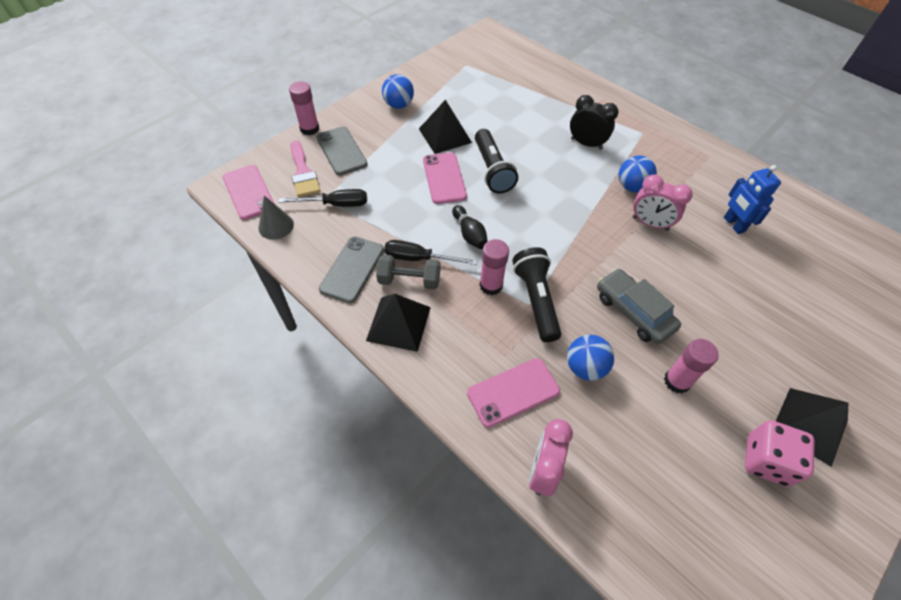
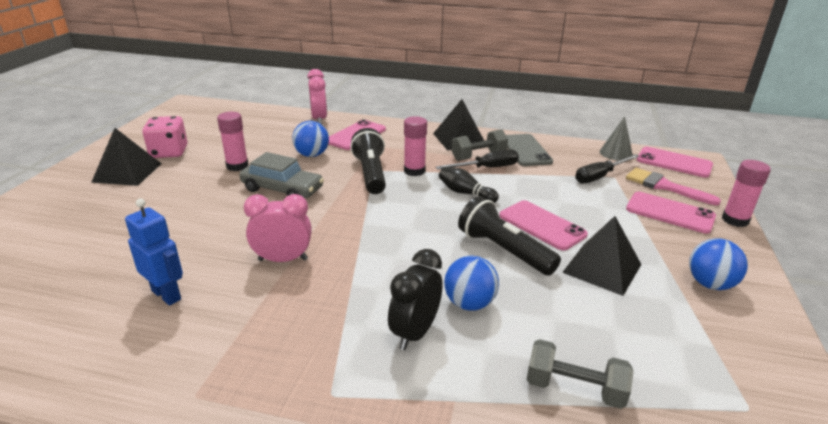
camera: 150 degrees right, 25 degrees down
grey phone [316,126,368,175] -> pink phone [626,192,716,234]
black flashlight [512,247,561,342] -> black flashlight turned 150 degrees counterclockwise [350,128,386,194]
black clock [570,95,619,150] -> black clock turned 120 degrees clockwise [388,249,443,350]
blue ball [619,155,657,192] -> blue ball moved to [444,255,499,311]
none -> grey dumbbell [527,339,634,409]

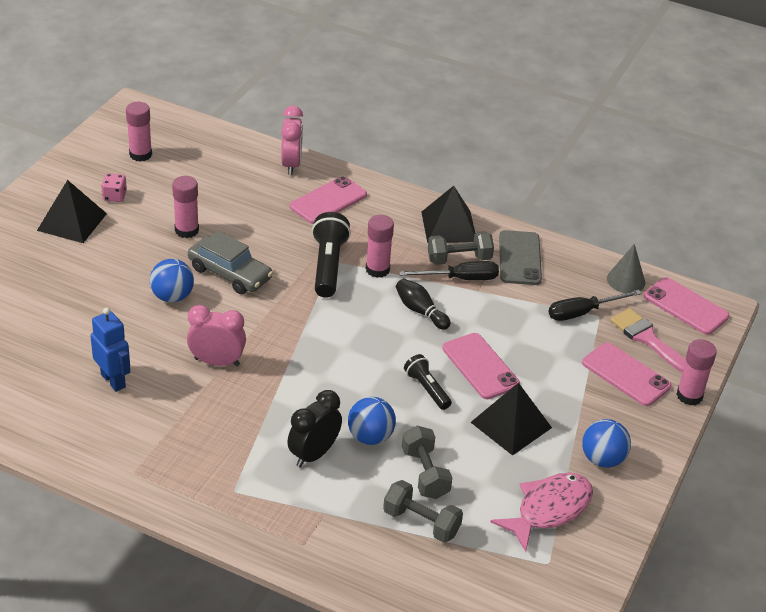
camera: 10 degrees right, 10 degrees up
pink dice [142,116,187,158] -> pink dice [101,173,127,202], size x0.58
blue ball [292,121,329,157] -> blue ball moved to [150,259,194,302]
black flashlight [458,196,561,276] -> black flashlight [404,354,452,410], size x0.61
none -> pink glue stick [126,102,152,162]
none -> grey dumbbell [402,426,452,499]
none -> pink fish [491,473,593,552]

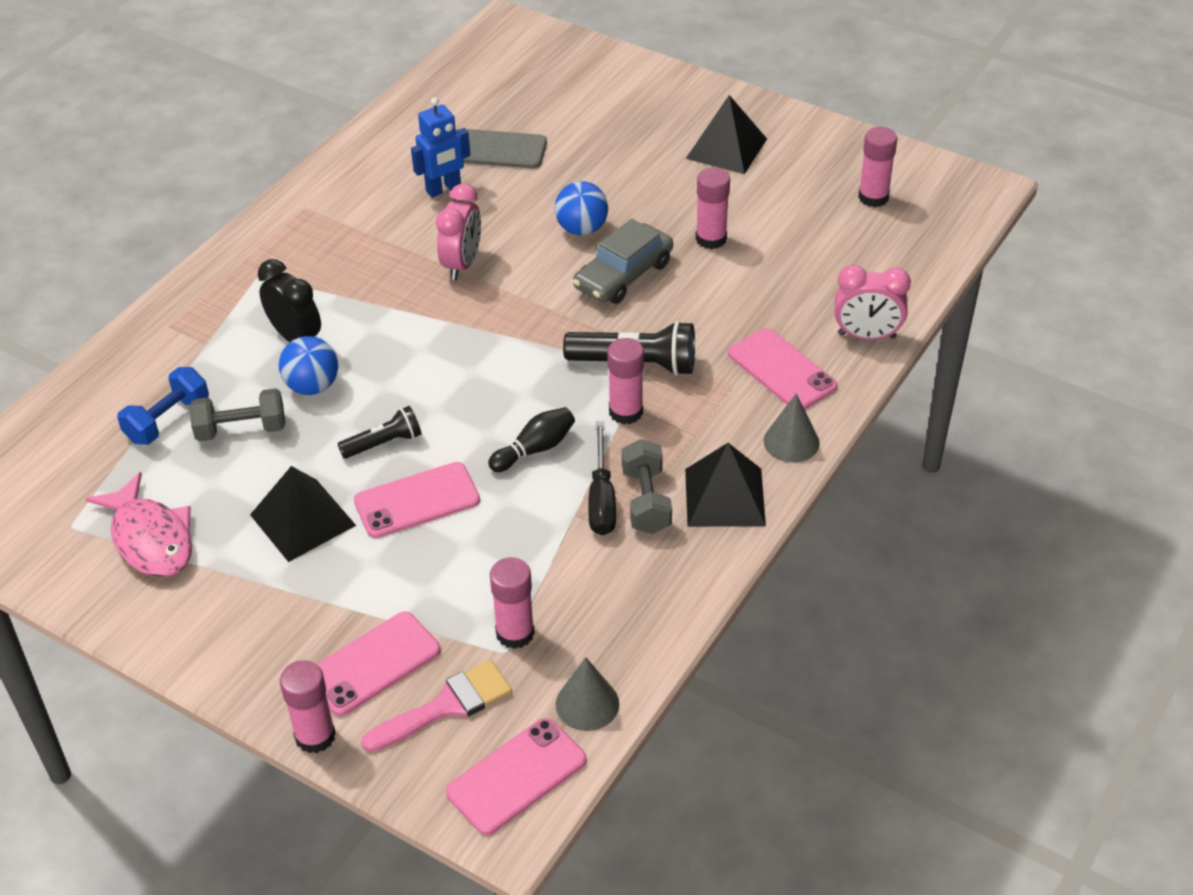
camera: 100 degrees right, 5 degrees up
pink dice [101,173,127,202] -> none
grey dumbbell [383,480,463,542] -> blue dumbbell [117,367,209,445]
grey phone [499,230,542,285] -> grey phone moved to [456,129,547,168]
black screwdriver [548,290,642,321] -> pink glue stick [490,557,535,649]
blue ball [582,419,631,468] -> none
none -> grey cone [764,393,820,463]

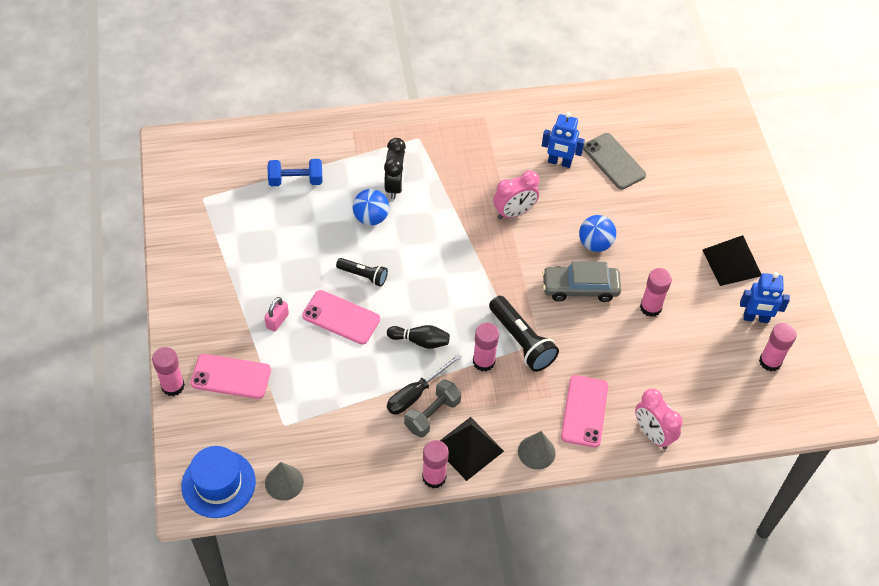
camera: 45 degrees right, 10 degrees up
pink fish [86,472,192,577] -> none
grey dumbbell [189,388,285,441] -> none
black pyramid [250,466,356,562] -> none
pink brush [361,660,512,752] -> none
pink phone [446,718,587,835] -> blue hat [181,446,256,518]
pink glue stick [490,557,535,649] -> pink glue stick moved to [422,440,449,489]
none -> pink padlock [264,297,289,332]
none -> blue robot [740,272,790,323]

